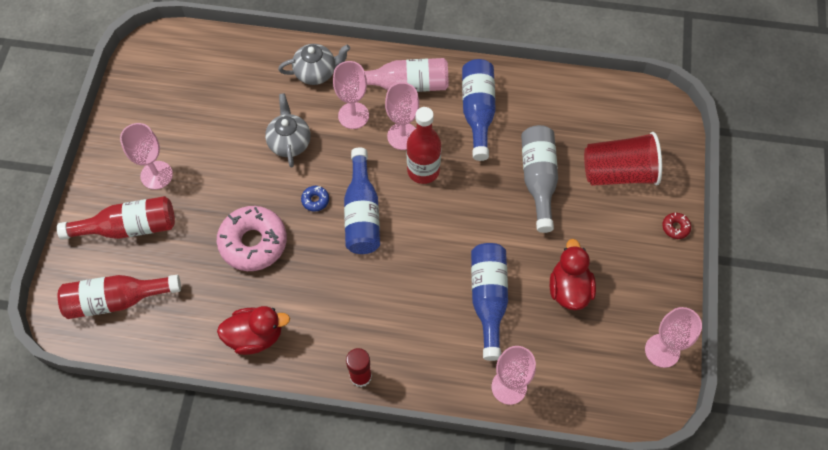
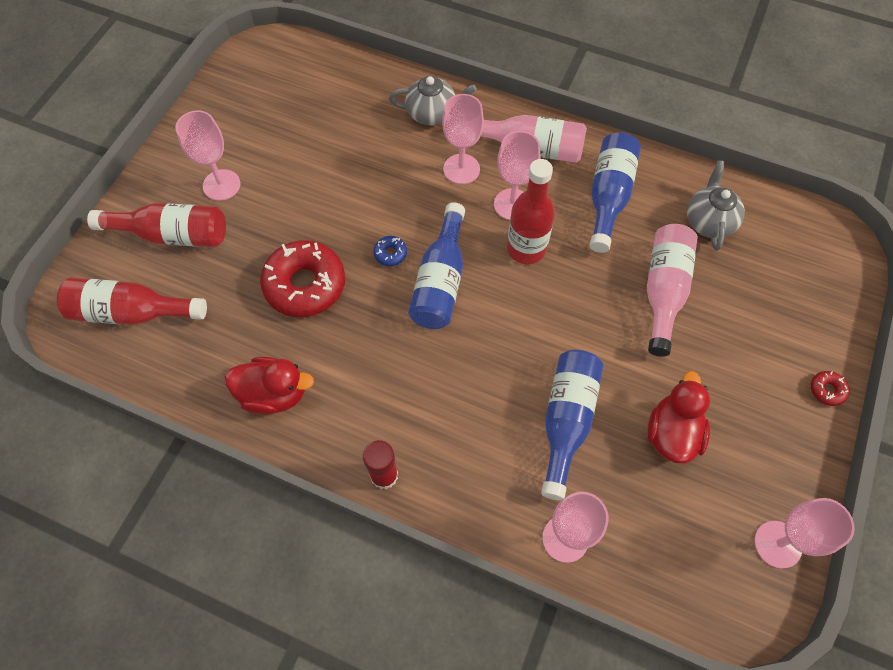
camera: 15 degrees right, 0 degrees up
pink donut [217,206,287,271] -> red donut [260,240,345,317]
grey teapot [265,93,311,167] -> grey teapot moved to [687,160,745,251]
grey bottle [521,125,558,233] -> pink bottle [647,224,698,357]
red cup [584,132,662,186] -> none

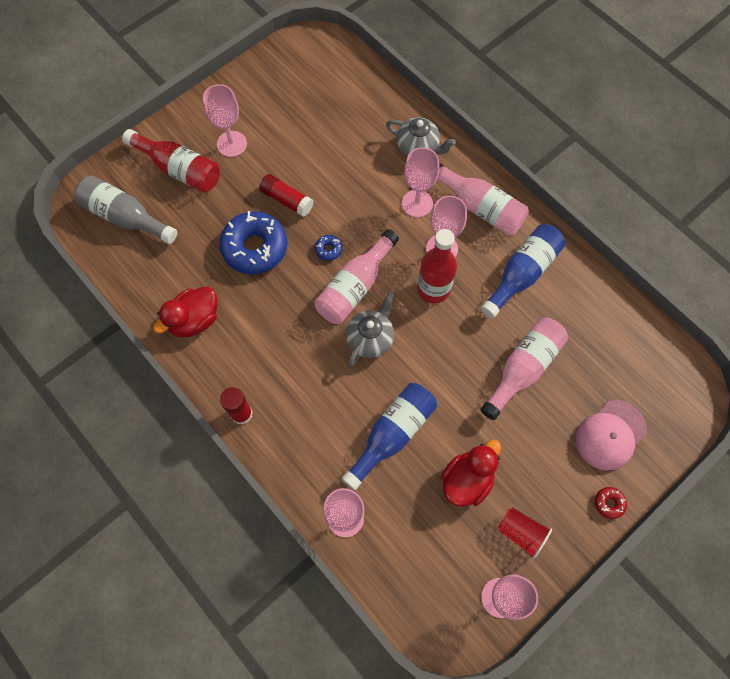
camera: 25 degrees right, 5 degrees up
red bottle [57,278,207,325] -> grey bottle [75,176,177,244]
red duck [225,357,314,415] -> red duck turned 105 degrees clockwise [153,286,217,338]
red donut [260,240,345,317] -> blue donut [219,211,287,274]
blue bottle [408,202,465,329] -> pink bottle [314,229,399,324]
grey teapot [687,160,745,251] -> grey teapot moved to [346,293,394,366]
none -> red glue stick [259,174,313,217]
none -> red cup [498,507,552,559]
none -> pink cap [576,400,647,471]

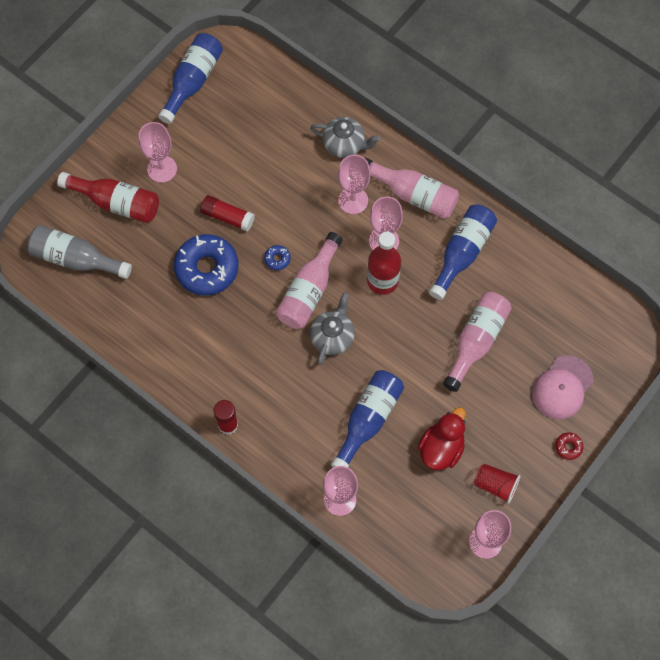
camera: 10 degrees left, 0 degrees up
red duck [153,286,217,338] -> none
none -> blue bottle [158,33,223,124]

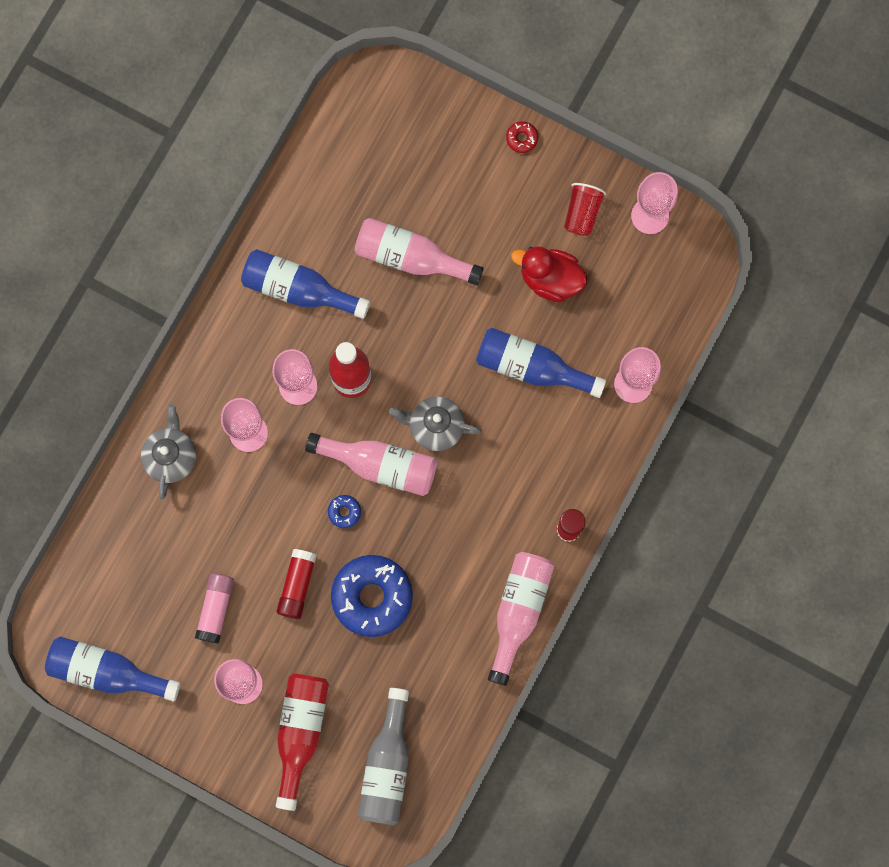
camera: 100 degrees left, 10 degrees up
pink bottle [365,158,459,219] -> pink bottle moved to [488,552,554,686]
pink cap [532,355,593,419] -> none
none -> pink glue stick [195,573,234,644]

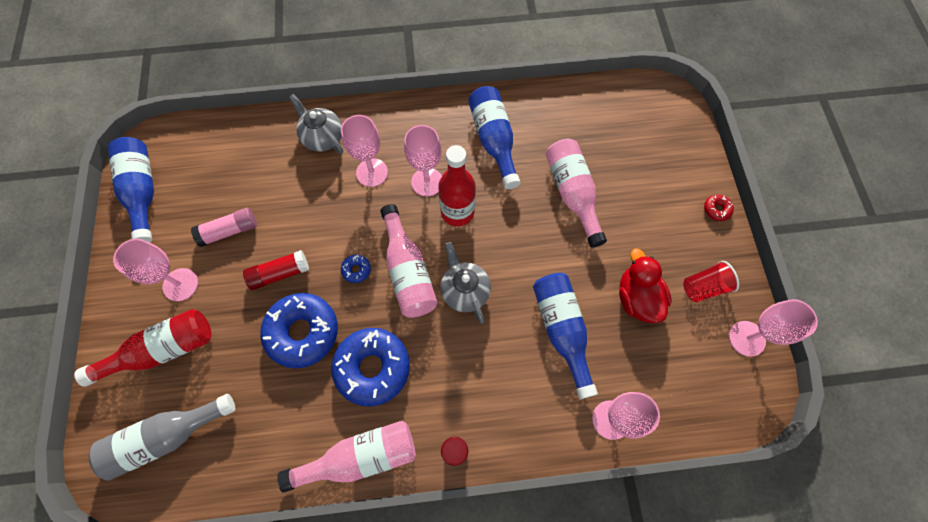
camera: 55 degrees right, 10 degrees down
grey teapot [141,404,196,499] -> grey teapot turned 105 degrees counterclockwise [289,94,343,154]
none -> blue donut [331,328,410,406]

